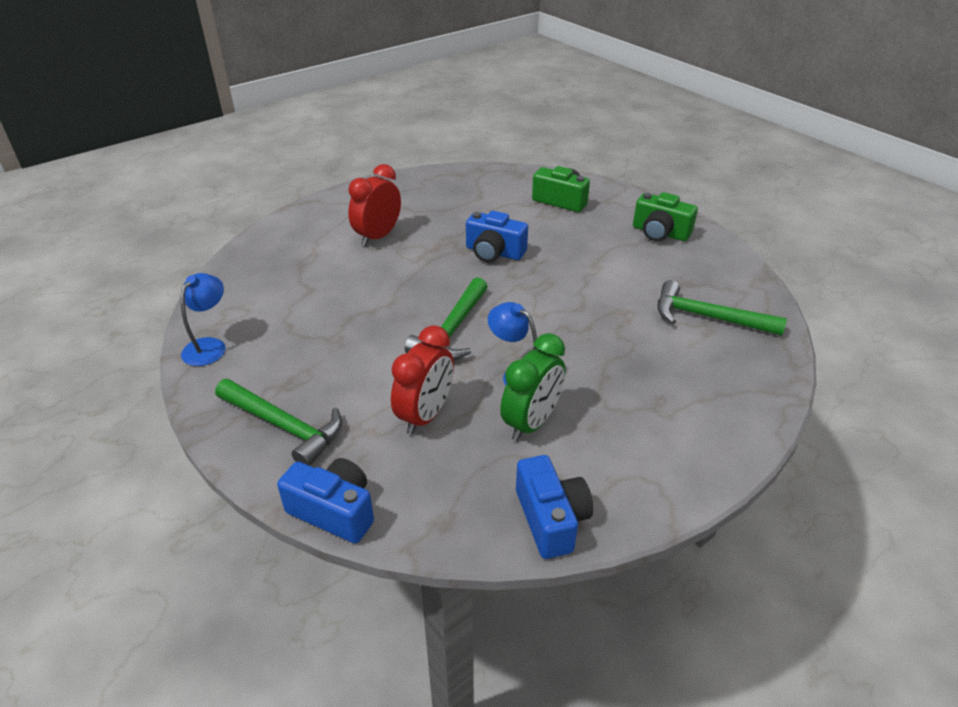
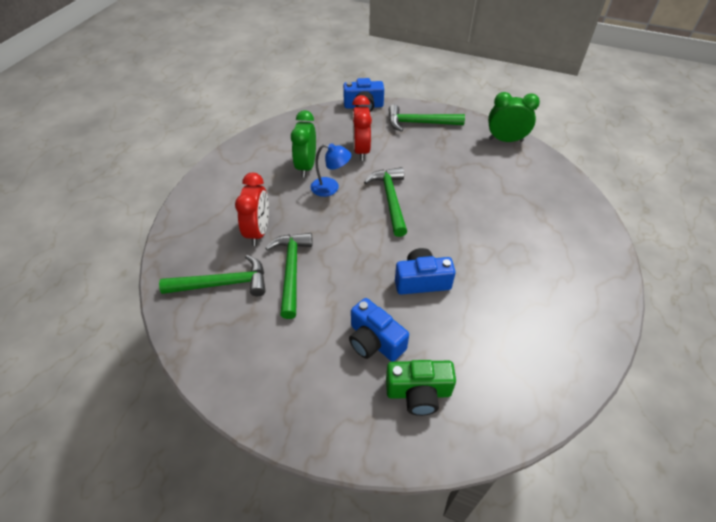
camera: 150 degrees right, 10 degrees up
blue lamp [181,273,226,366] -> green clock [488,92,540,142]
red clock [348,164,401,246] -> red clock moved to [235,172,269,246]
blue camera [516,455,593,559] -> blue camera moved to [349,298,409,362]
green camera [633,192,698,242] -> none
none -> green hammer [265,233,313,319]

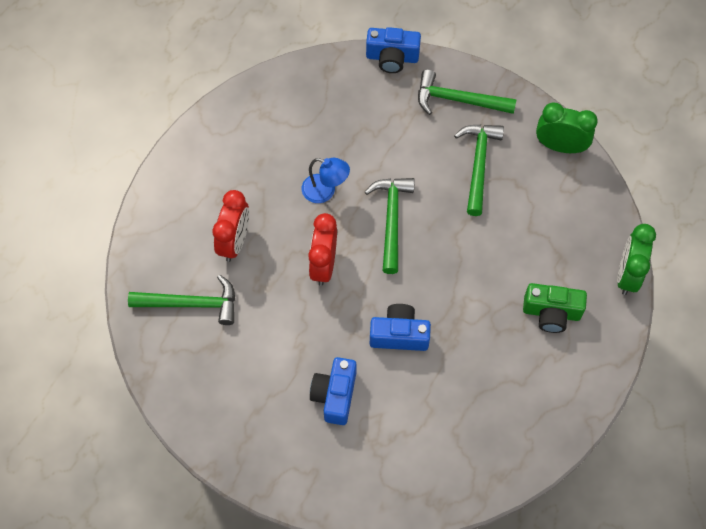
camera: 10 degrees right, 15 degrees up
green hammer [265,233,313,319] -> green hammer moved to [454,125,504,216]
green clock [291,110,316,177] -> green clock moved to [617,224,656,295]
blue camera [349,298,409,362] -> blue camera turned 45 degrees clockwise [310,357,357,425]
red clock [352,95,372,161] -> red clock moved to [308,213,337,286]
green camera [386,360,456,416] -> green camera moved to [523,283,587,333]

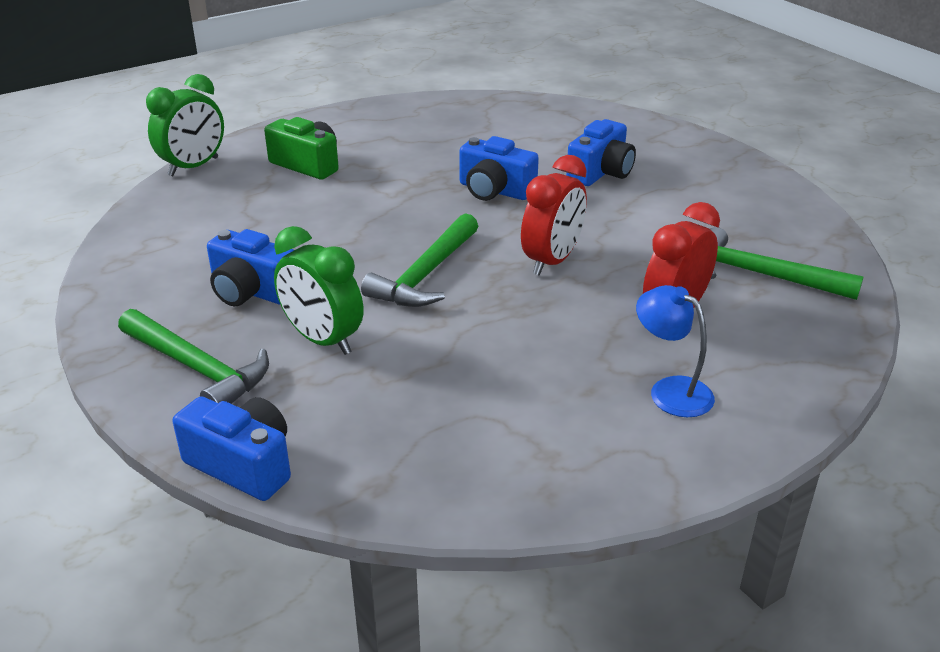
camera: 155 degrees left, 30 degrees down
blue lamp [302,158,350,203] -> blue lamp moved to [636,285,715,417]
green hammer [454,125,504,216] -> blue camera [207,229,294,306]
green clock [536,102,598,153] -> green clock moved to [274,226,364,355]

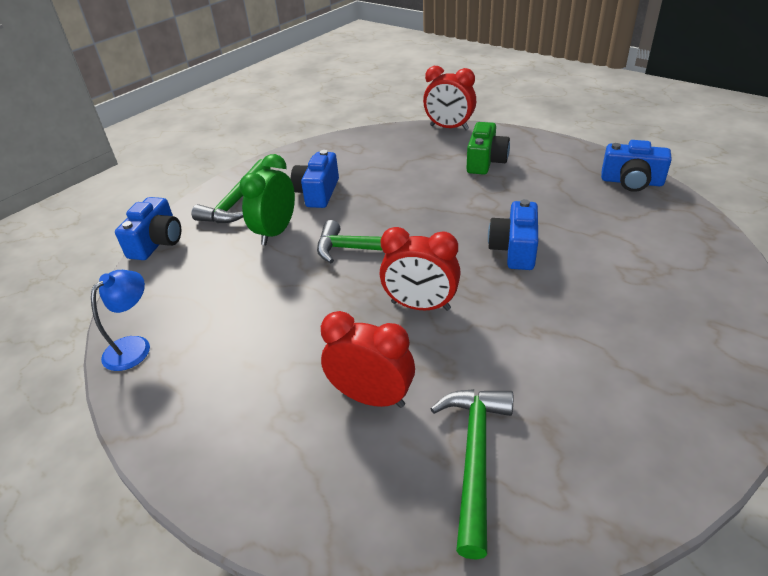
camera: 75 degrees right, 5 degrees up
green clock [146,74,224,176] -> red clock [423,66,476,130]
blue camera [566,119,636,186] -> blue camera moved to [601,140,672,192]
blue lamp [636,285,715,417] -> blue lamp moved to [91,270,150,371]

